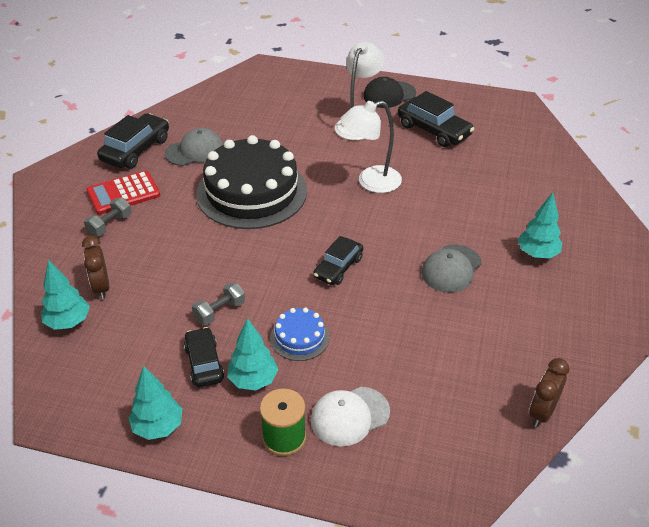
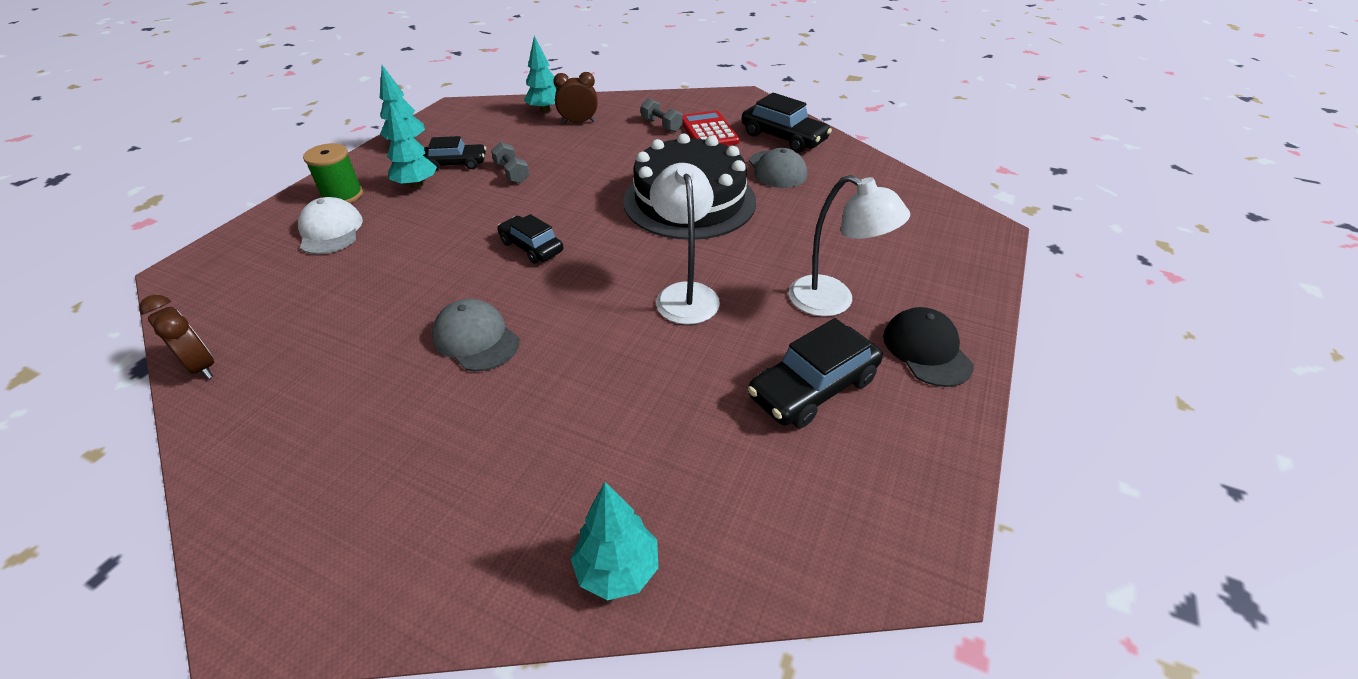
camera: 100 degrees right, 0 degrees up
blue cake [270,308,330,361] -> none
turquoise tree [518,192,562,258] -> turquoise tree moved to [571,482,659,601]

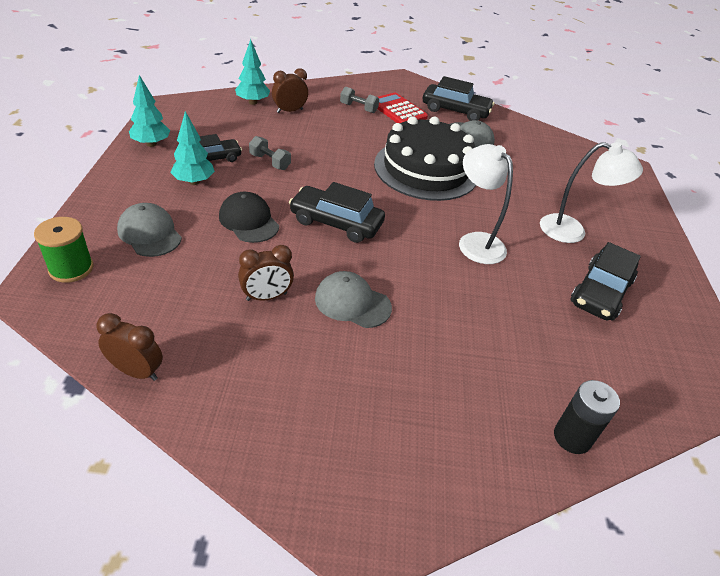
camera: 25 degrees left, 0 degrees up
white cap [298,197,363,254] -> grey cap [117,203,182,257]
green spool [303,143,363,203] -> green spool moved to [34,217,94,283]
black car [497,214,563,264] -> black car [289,182,385,243], size x1.50
turquoise tree [571,482,659,601] -> black battery [554,380,620,454]
black cap [883,307,974,387] -> black cap moved to [219,192,279,243]
none -> brown clock [238,245,294,301]

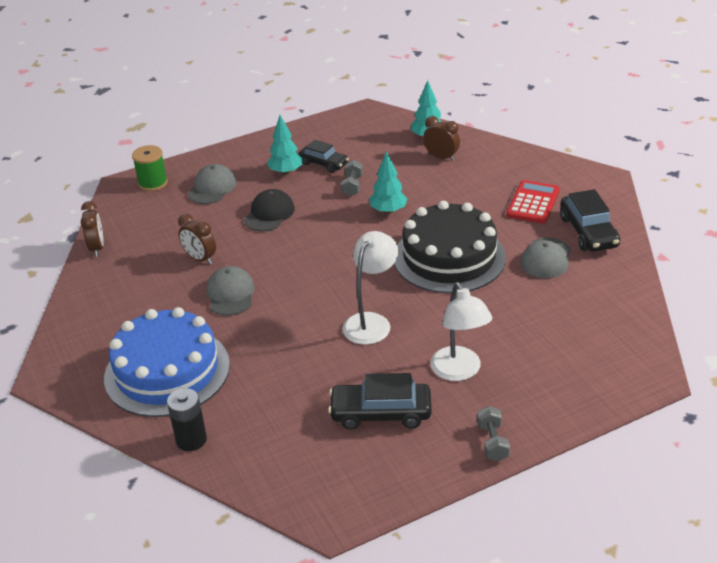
camera: 65 degrees right, 5 degrees down
turquoise tree [129,75,170,147] -> turquoise tree moved to [369,151,407,214]
black car [289,182,385,243] -> none
grey dumbbell [340,87,379,113] -> grey dumbbell moved to [477,406,510,461]
none -> blue cake [104,307,230,417]

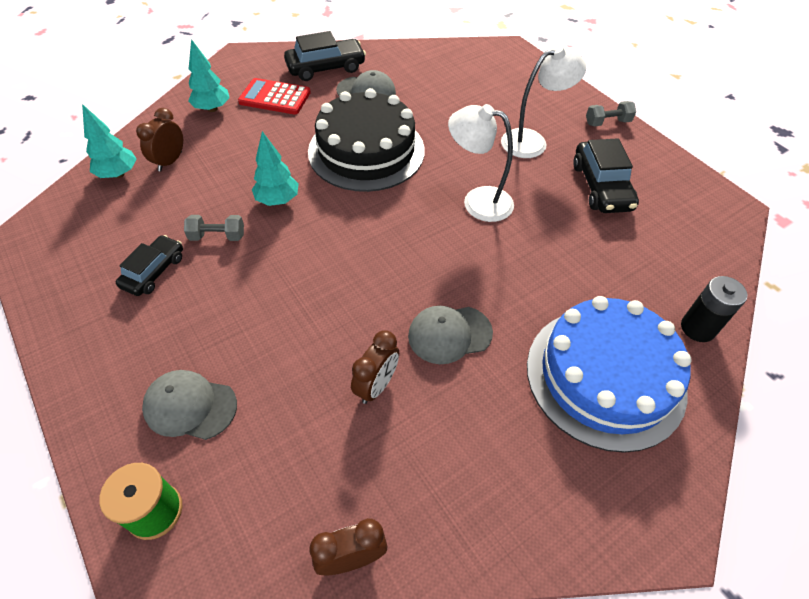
camera: 100 degrees left, 15 degrees up
black cap [244,189,295,231] -> none
turquoise tree [267,115,302,175] -> turquoise tree moved to [188,39,230,112]

